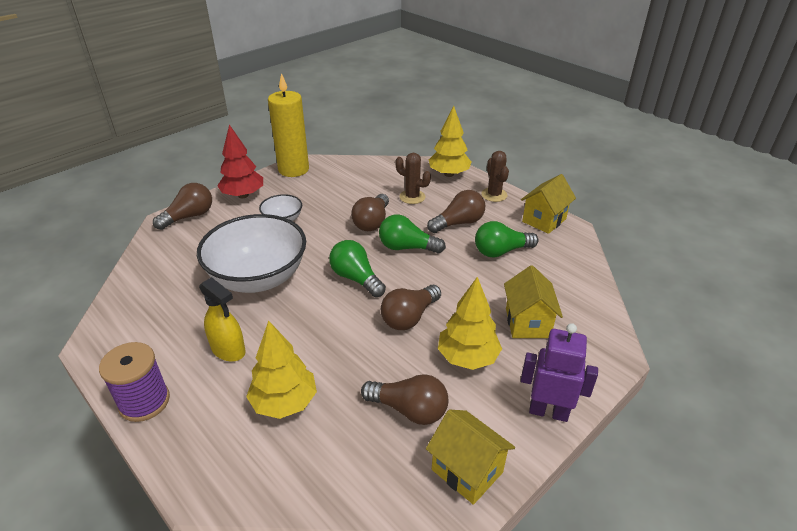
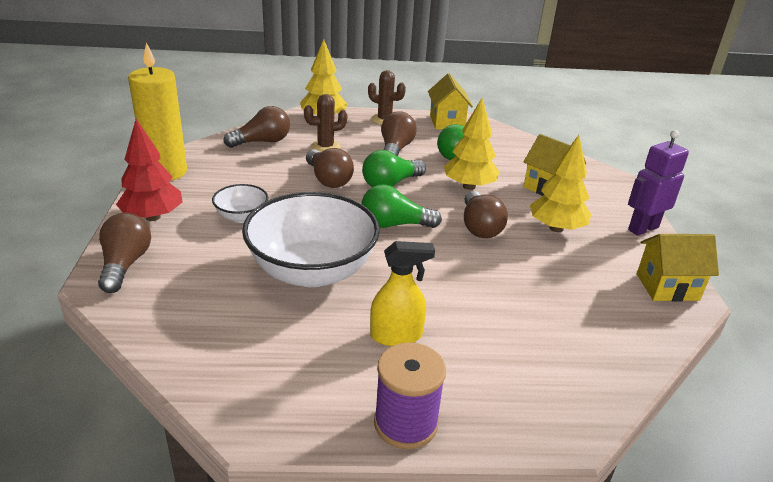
camera: 50 degrees left, 5 degrees down
yellow tree [246,321,317,419] -> yellow tree moved to [444,98,499,190]
brown light bulb [361,374,449,425] -> brown light bulb moved to [224,106,290,148]

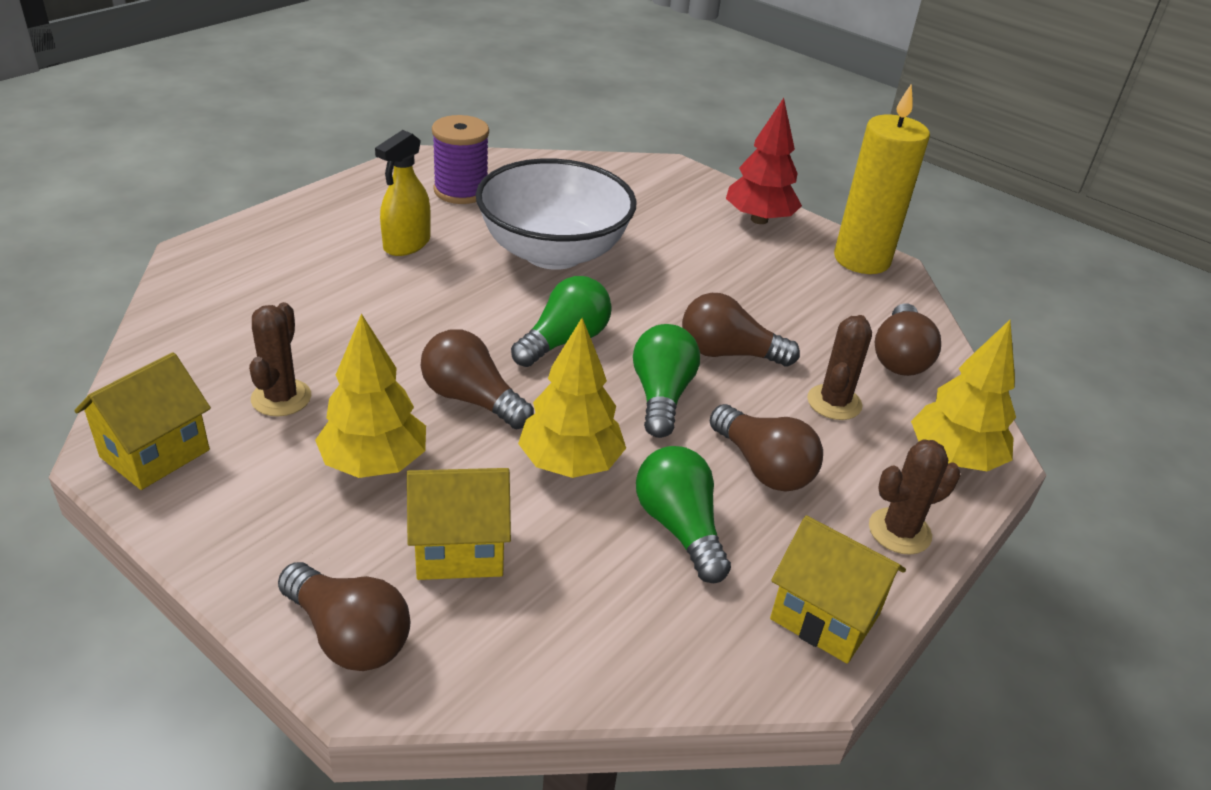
camera: 130 degrees right, 5 degrees up
brown light bulb [98,213,151,293] -> brown light bulb moved to [278,562,411,671]
white bowl [212,184,268,223] -> none
purple spool [374,343,446,449] -> purple spool moved to [432,115,489,204]
purple robot [628,130,689,236] -> none
none -> brown cactus [249,302,311,416]

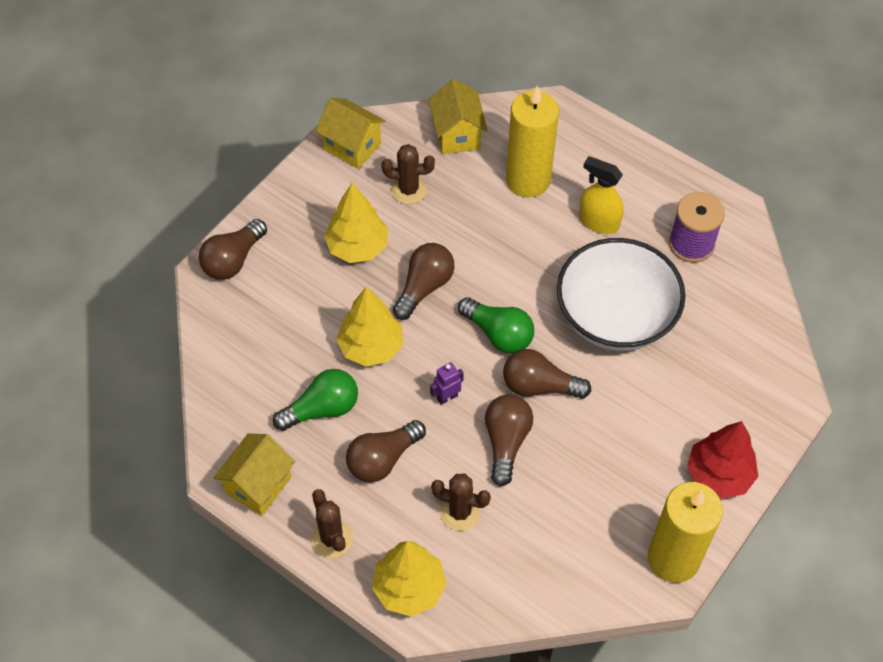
camera: 90 degrees right, 20 degrees up
yellow house [407,468,511,580] -> yellow house moved to [429,79,487,154]
green light bulb [633,324,700,438] -> purple robot [430,362,464,405]
brown light bulb [875,304,941,376] -> brown light bulb moved to [503,349,591,399]
none -> yellow candle [506,86,559,198]

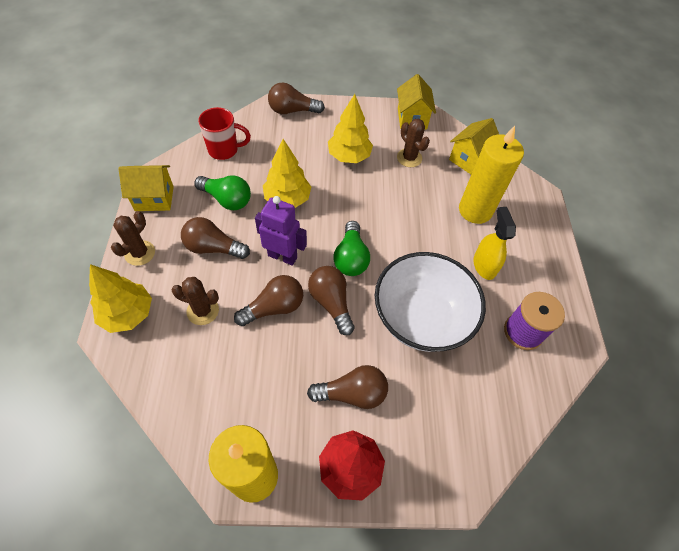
camera: 50 degrees right, 0 degrees up
brown light bulb [393,243,454,320] -> brown light bulb moved to [307,365,388,409]
purple robot [430,362,464,405] -> purple robot [255,196,307,266], size x1.84
brown cactus [431,474,491,531] -> brown cactus turned 60 degrees counterclockwise [171,277,219,325]
none -> red mug [198,107,251,160]

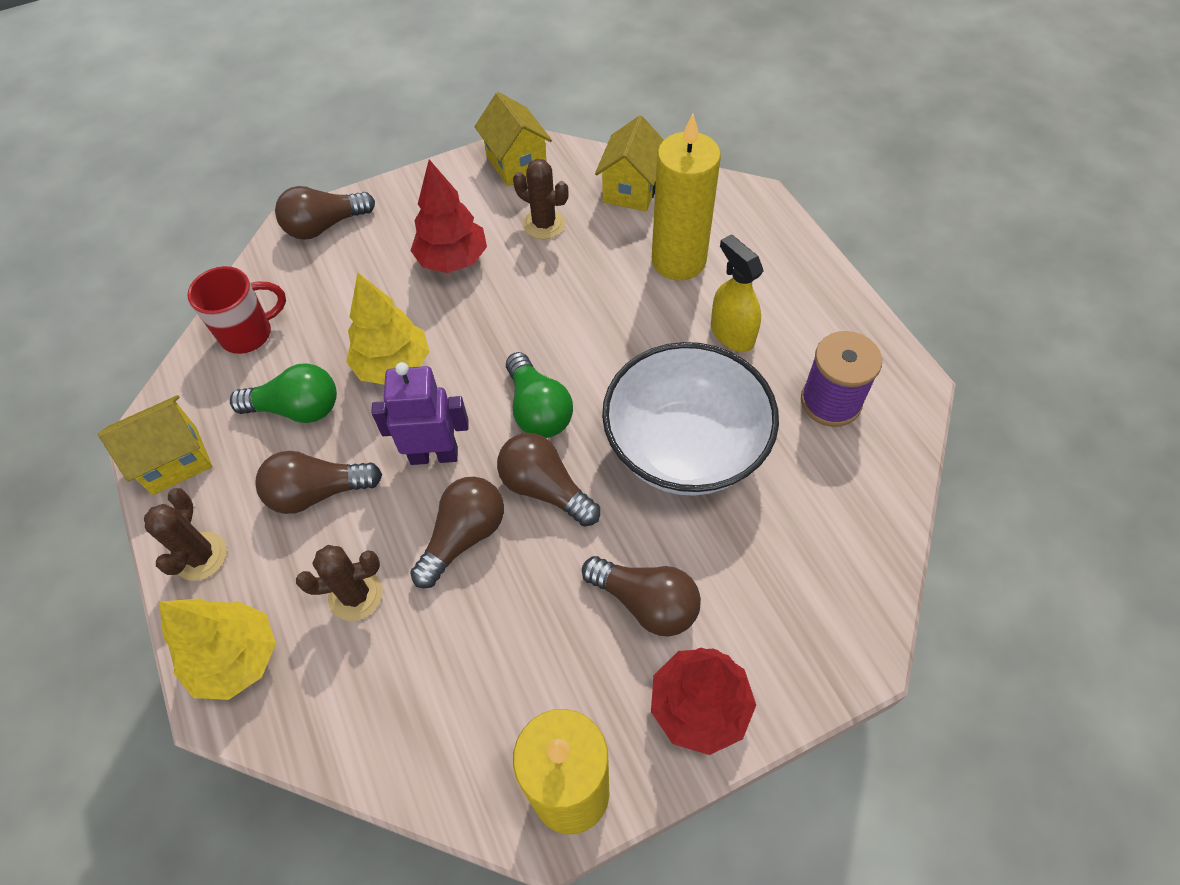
camera: 20 degrees left, 0 degrees up
brown light bulb [307,365,388,409] -> brown light bulb turned 60 degrees clockwise [582,556,701,637]
yellow tree [328,94,373,163] -> red tree [411,159,487,273]

